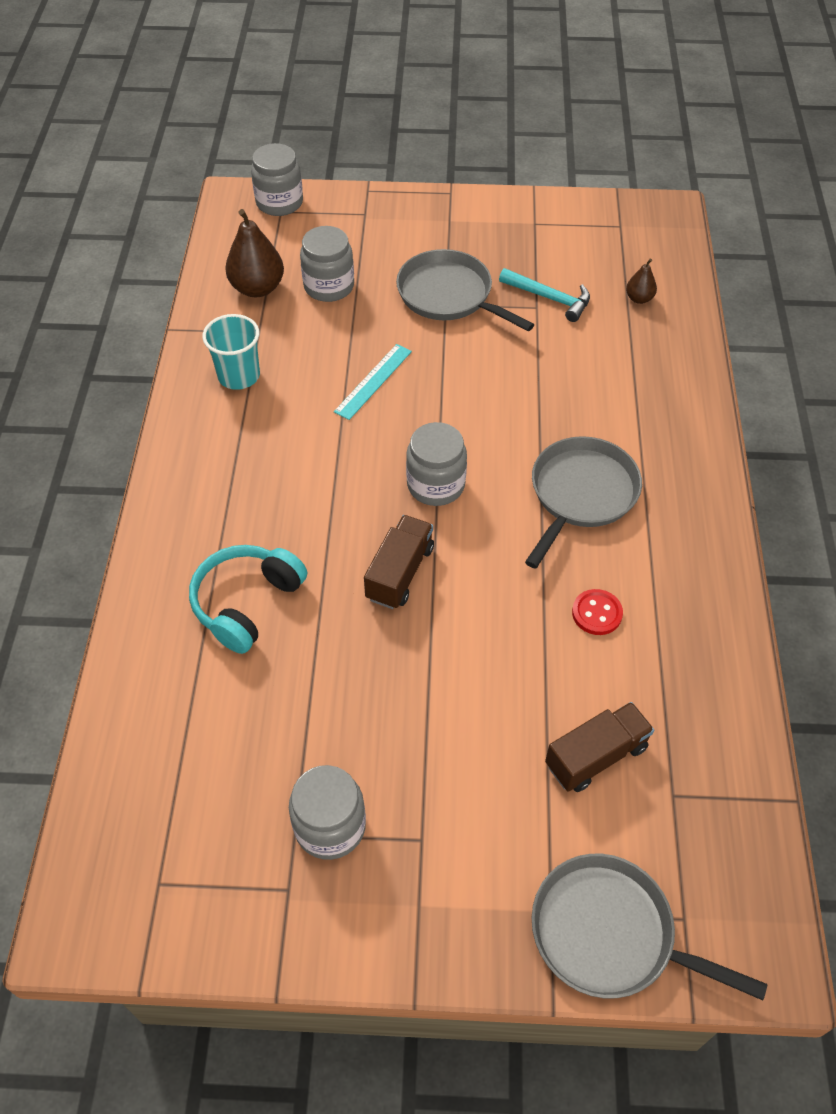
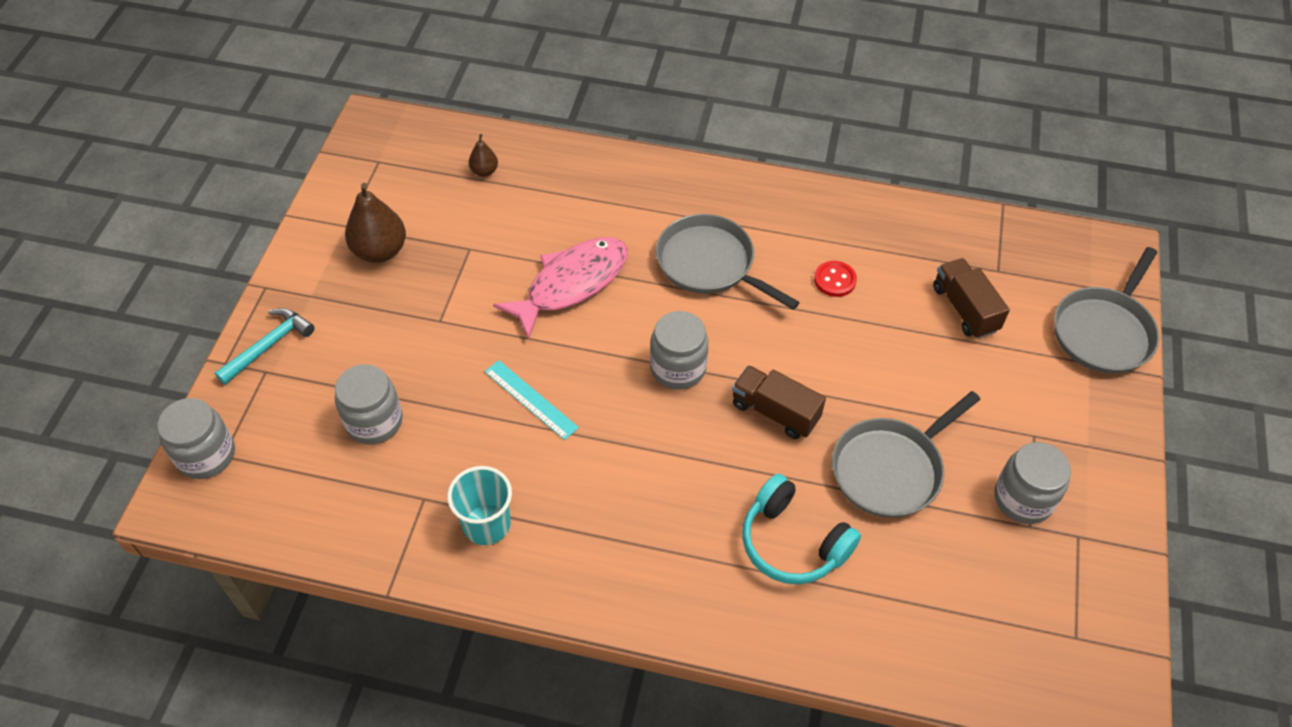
camera: 80 degrees left, 0 degrees up
brown pear [225,209,284,297] -> brown pear moved to [345,183,406,263]
grey pan [396,249,535,331] -> grey pan moved to [832,391,981,518]
turquoise hammer [499,268,590,322] -> turquoise hammer moved to [215,308,315,385]
none -> pink fish [493,237,628,340]

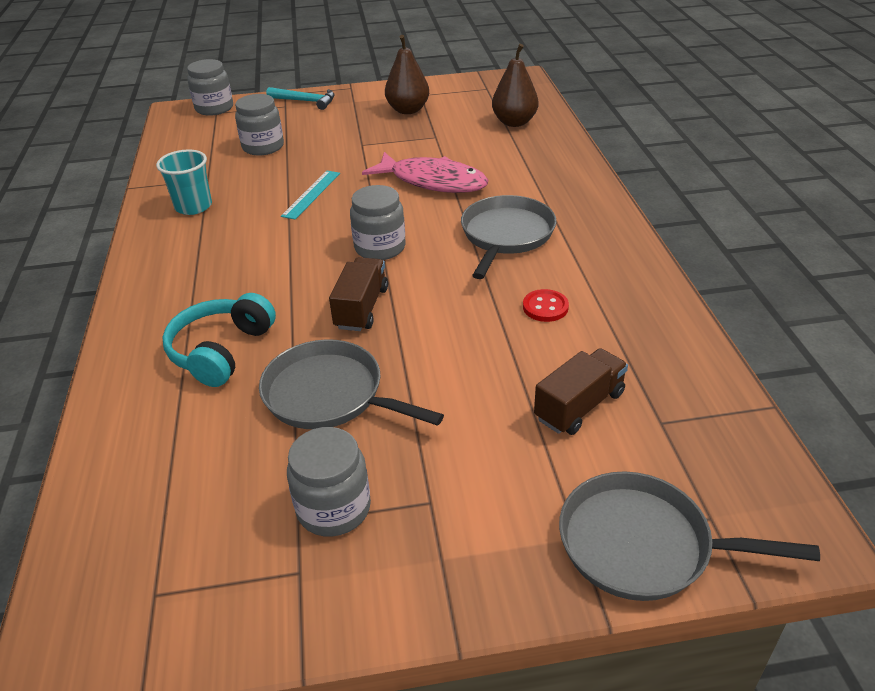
camera: 70 degrees right, 15 degrees down
brown pear [469,134,498,177] -> brown pear [492,44,539,127], size x1.91

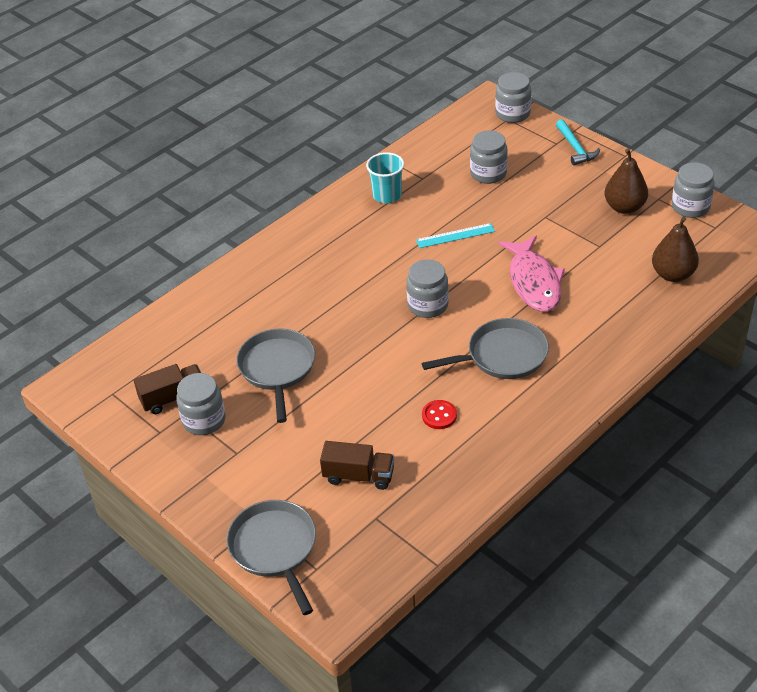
camera: 55 degrees right, 5 degrees up
turquoise headphones [162,293,276,387] -> none
brown truck [329,257,388,331] -> brown truck moved to [133,364,201,414]
none -> grey jar [672,162,715,218]

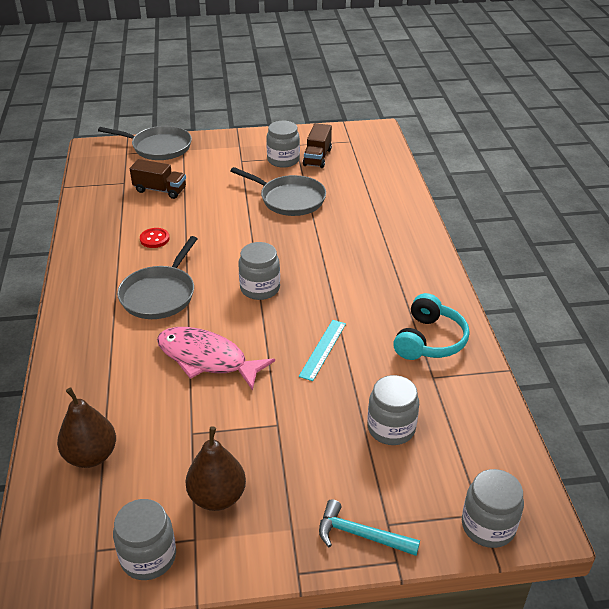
camera: 125 degrees right, 5 degrees down
brown truck [320,441,394,490] -> brown truck turned 120 degrees counterclockwise [130,159,186,199]
turquoise cup [366,152,404,203] -> turquoise headphones [393,293,470,360]

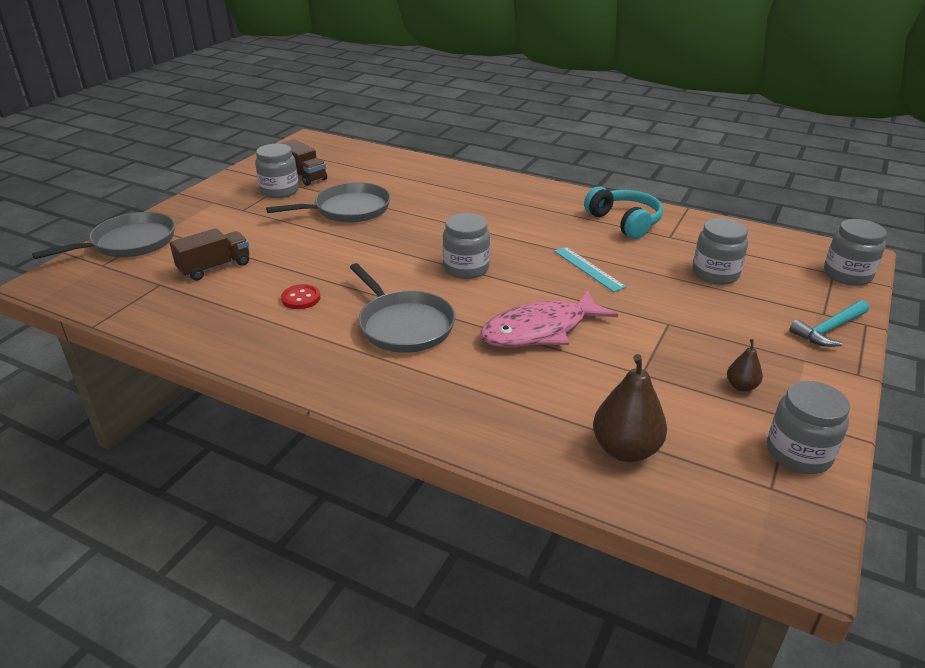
camera: 55 degrees left, 5 degrees down
brown pear [185,426,246,511] -> brown pear [727,339,763,392], size x0.52

